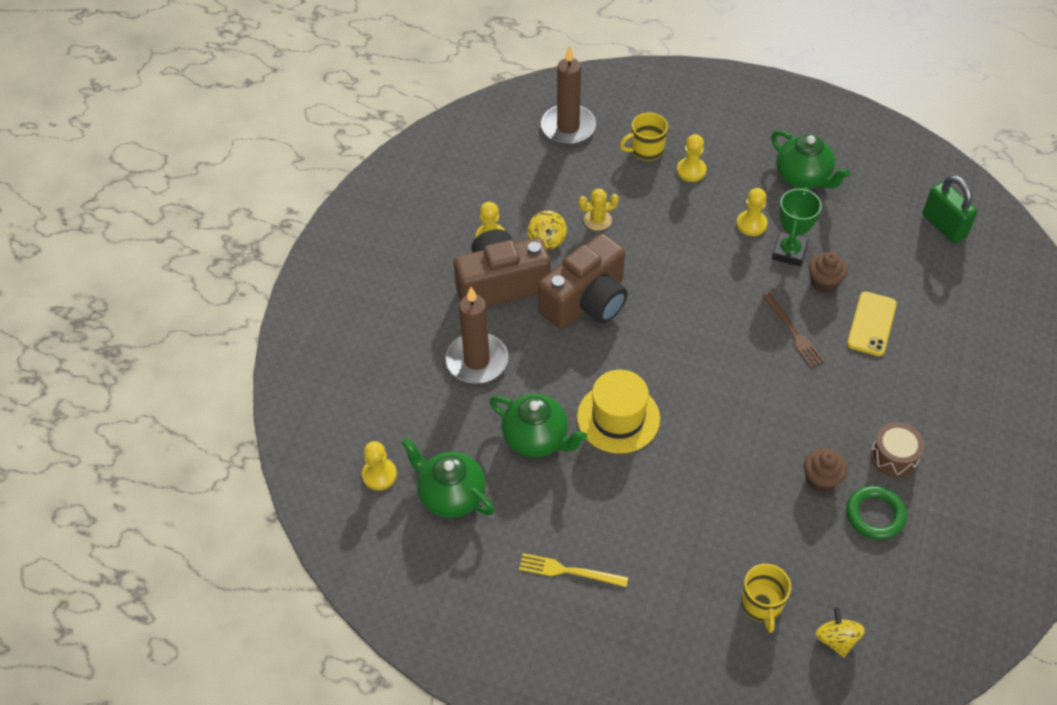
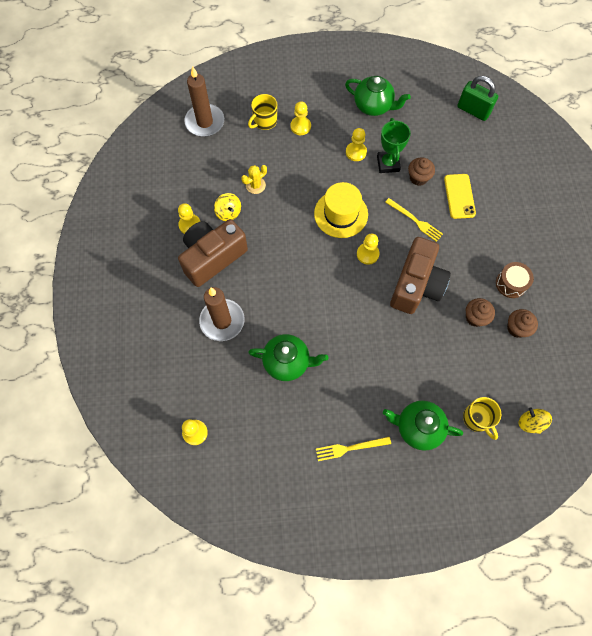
camera: 25 degrees left, 15 degrees up
green teapot [401,438,495,518] -> green teapot moved to [383,400,463,451]
brown camera [538,233,628,329] -> brown camera moved to [390,237,451,314]
yellow hat [577,370,660,454] -> yellow hat moved to [314,182,368,238]
brown fork [762,292,825,368] -> yellow fork [385,198,443,242]
green ring [846,485,907,540] -> brown cupcake [507,309,538,338]
none -> yellow pawn [357,234,379,265]

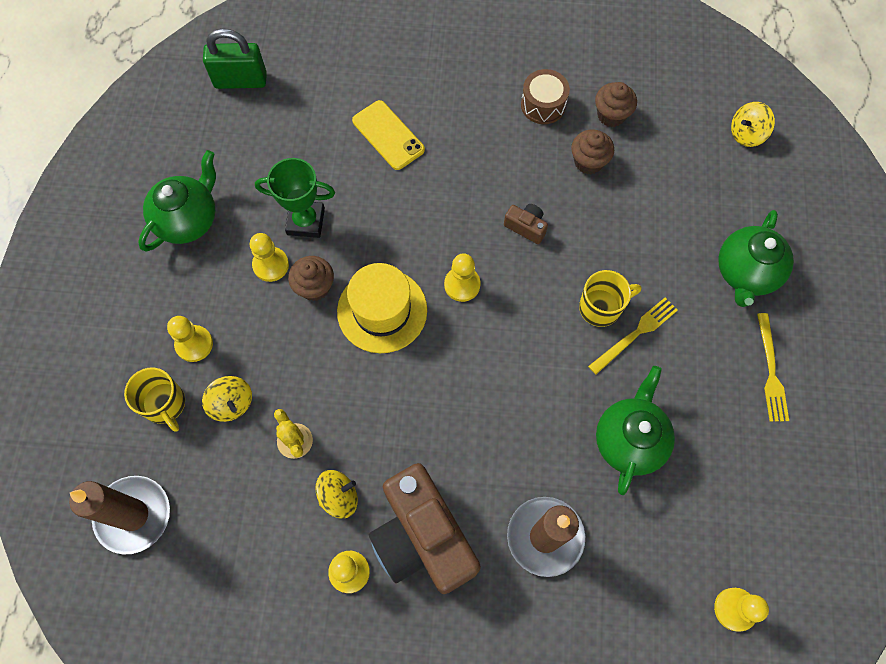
camera: 80 degrees left, 0 degrees up
yellow fork [385,198,443,242] -> yellow fork moved to [588,298,678,374]
brown camera [390,237,451,314] -> brown camera [504,204,548,244], size x0.41
brown cupcake [408,157,435,186] -> brown cupcake moved to [288,256,334,301]
yellow phone [444,174,476,219] -> yellow phone turned 45 degrees clockwise [352,100,425,170]
green padlock [457,76,498,121] -> green padlock turned 45 degrees clockwise [203,29,267,89]
yellow mug [463,397,501,440] -> yellow mug moved to [579,270,641,327]
none -> yellow spinning top [202,376,252,422]

